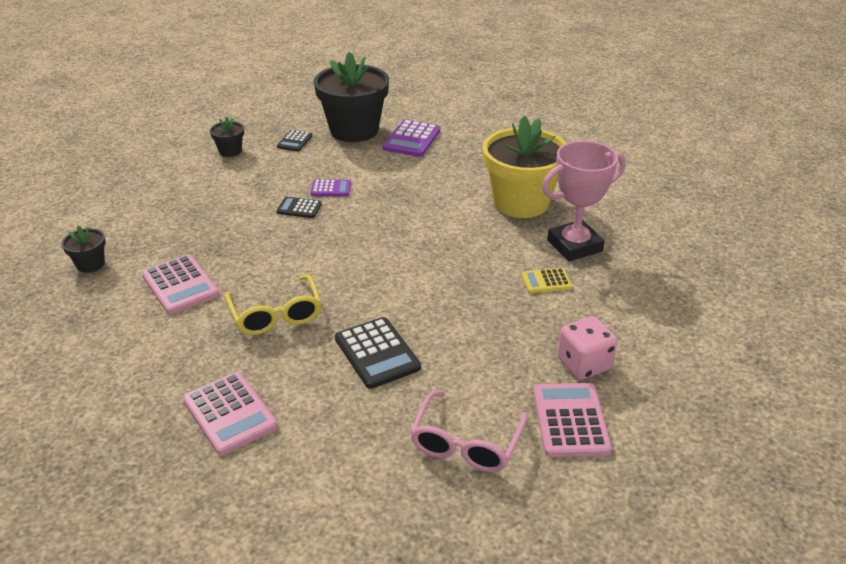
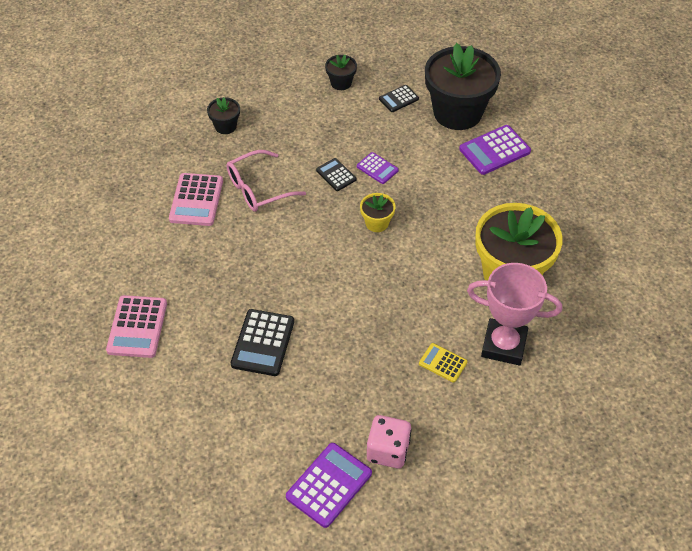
camera: 40 degrees right, 15 degrees up
black flower pot [62,226,106,273] -> black flower pot moved to [207,97,240,134]
yellow glasses [225,274,321,335] -> none
pink glasses [410,390,527,472] -> pink glasses moved to [226,150,306,212]
pink calculator [533,383,612,457] -> purple calculator [286,443,372,528]
none -> yellow flower pot [360,193,396,232]

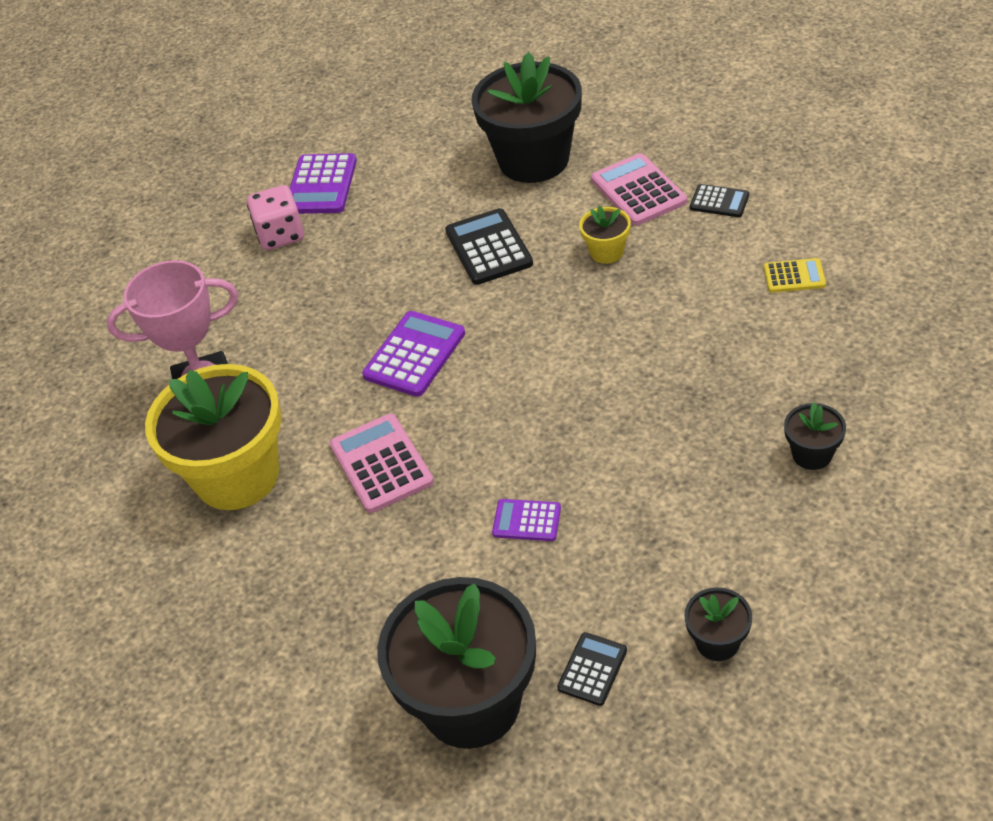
camera: 155 degrees right, 5 degrees down
pink calculator [169,173,223,226] -> pink calculator moved to [330,414,434,513]
pink glasses [226,150,306,212] -> none
black calculator [316,158,356,191] -> black calculator moved to [690,184,749,217]
yellow flower pot [360,193,396,232] -> yellow flower pot moved to [579,206,631,264]
yellow calculator [419,343,468,383] -> yellow calculator moved to [764,258,826,293]
purple calculator [459,125,531,175] -> purple calculator moved to [362,311,465,397]
none -> black flower pot [472,52,582,183]

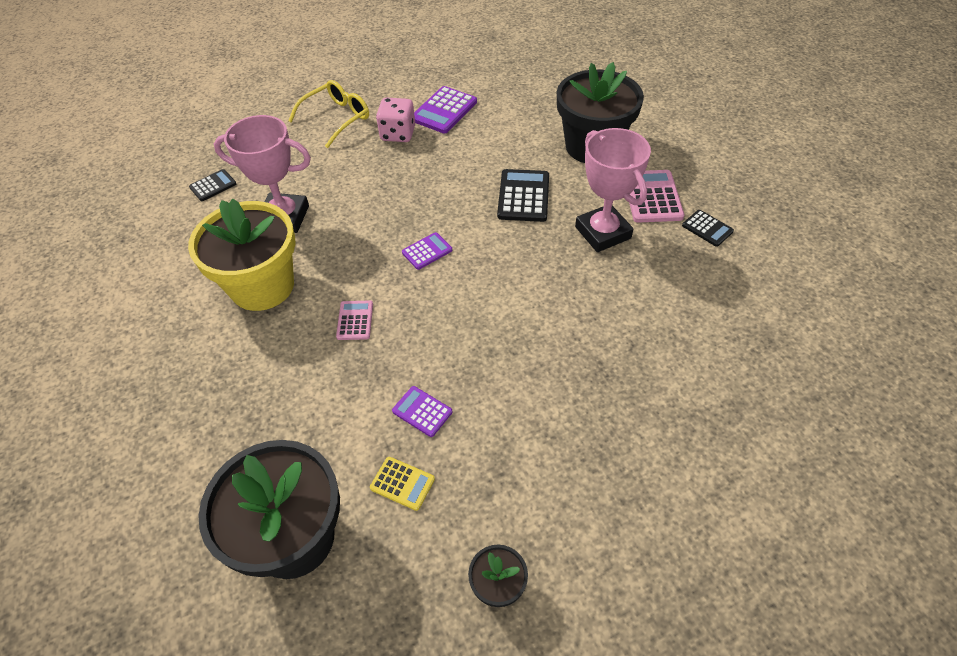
camera: 20 degrees right, 5 degrees up
pink calculator [330,414,434,513] -> pink calculator [336,300,373,340], size x0.59
purple calculator [362,311,465,397] -> purple calculator [402,232,452,270], size x0.59
black calculator [557,632,627,706] -> black calculator moved to [189,169,236,201]
yellow flower pot [579,206,631,264] -> pink trophy [575,128,651,252]
yellow calculator [764,258,826,293] -> yellow calculator moved to [370,457,435,511]
black flower pot [784,403,846,470] -> none
none -> yellow glasses [288,80,369,148]

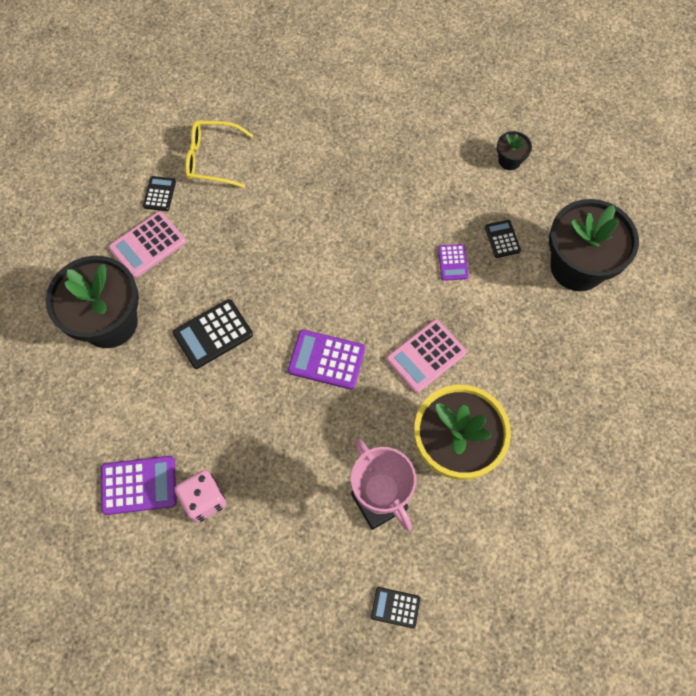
camera: 130 degrees left, 15 degrees up
yellow glasses [288,80,369,148] -> yellow glasses moved to [185,120,253,188]
pink calculator [336,300,373,340] -> pink calculator [386,319,467,393], size x1.71
yellow calculator [370,457,435,511] -> black calculator [485,220,521,258]
purple calculator [402,232,452,270] -> purple calculator [288,330,365,390], size x1.71
pink trophy [575,128,651,252] -> none

